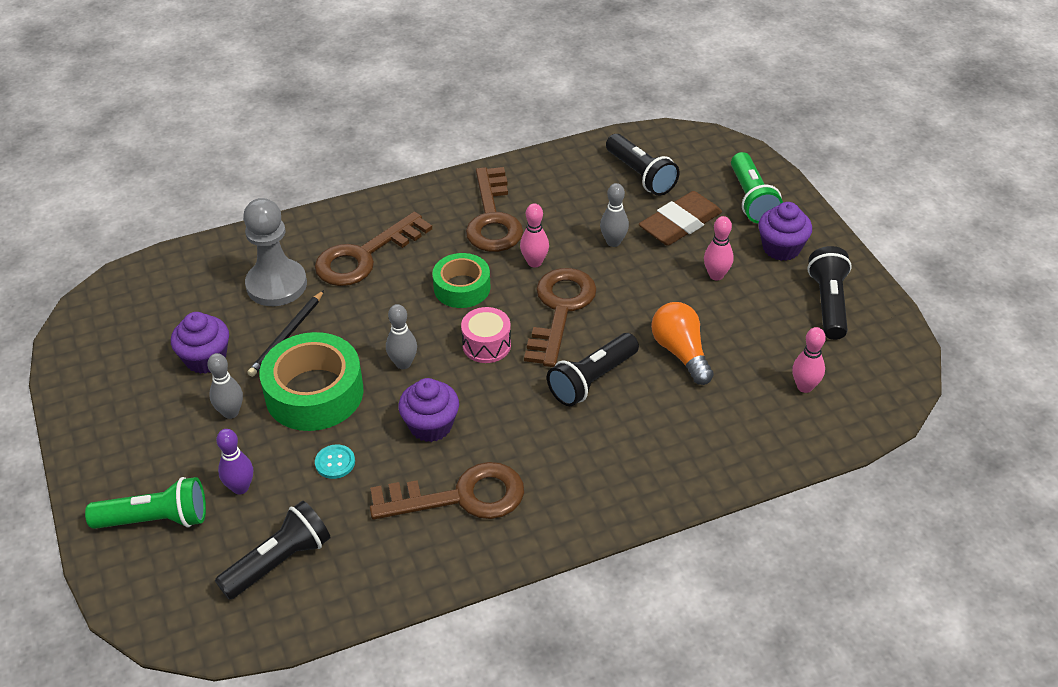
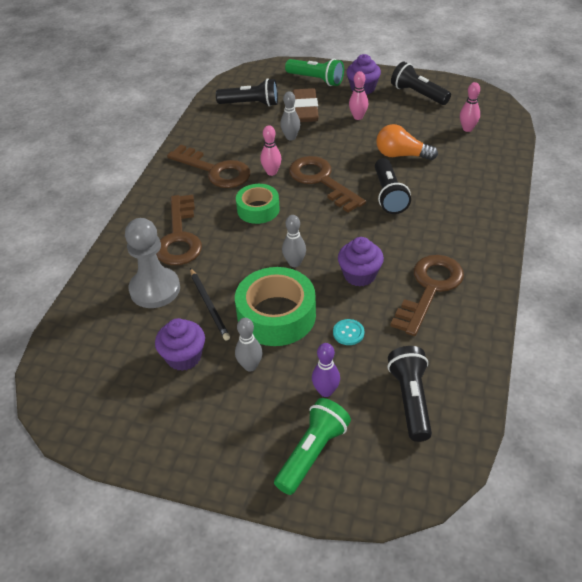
camera: 50 degrees left, 0 degrees up
pink drum [461,307,511,363] -> none

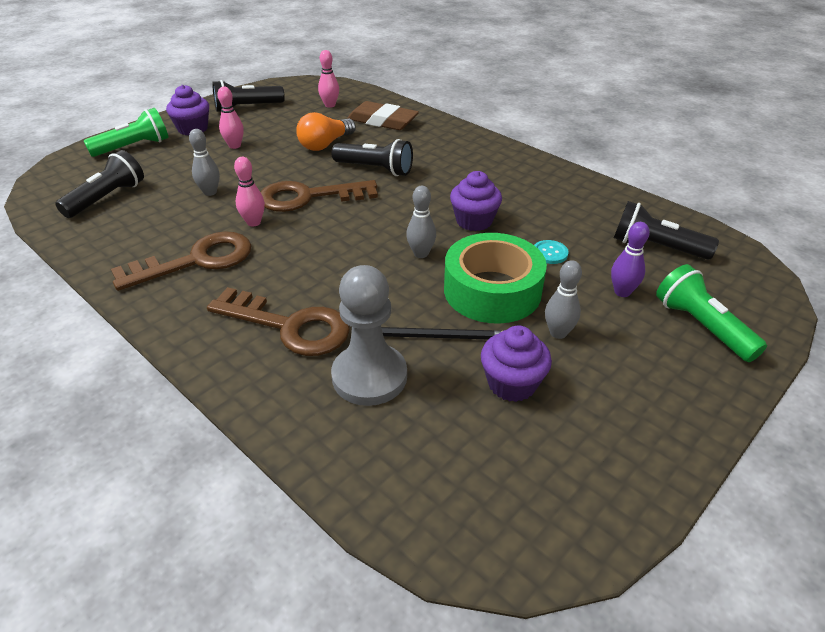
camera: 65 degrees left, 5 degrees down
green tape [236,184,280,224] -> none
brown eraser [292,88,319,122] -> brown eraser moved to [347,101,419,130]
brown key [390,255,464,336] -> none

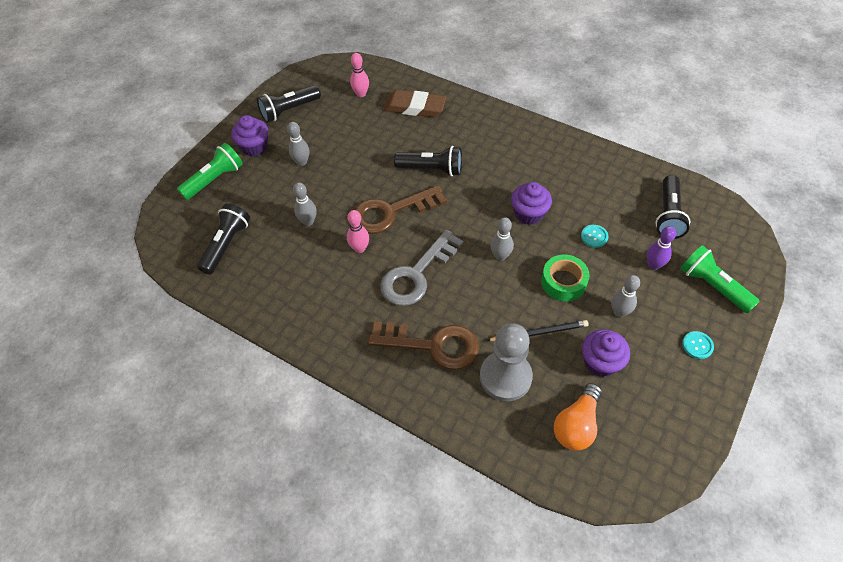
camera: 10 degrees left, 15 degrees up
brown key [111,231,251,291] -> none
pink bowling pin [217,87,244,149] -> grey bowling pin [287,122,310,166]
orange light bulb [296,112,356,151] -> orange light bulb moved to [554,383,602,451]
green tape [444,233,547,323] -> green tape [541,255,589,301], size x0.62
black flashlight [614,201,719,260] -> black flashlight turned 90 degrees counterclockwise [655,175,690,239]
none -> grey key [380,230,464,306]
none -> turquoise button [682,331,714,359]

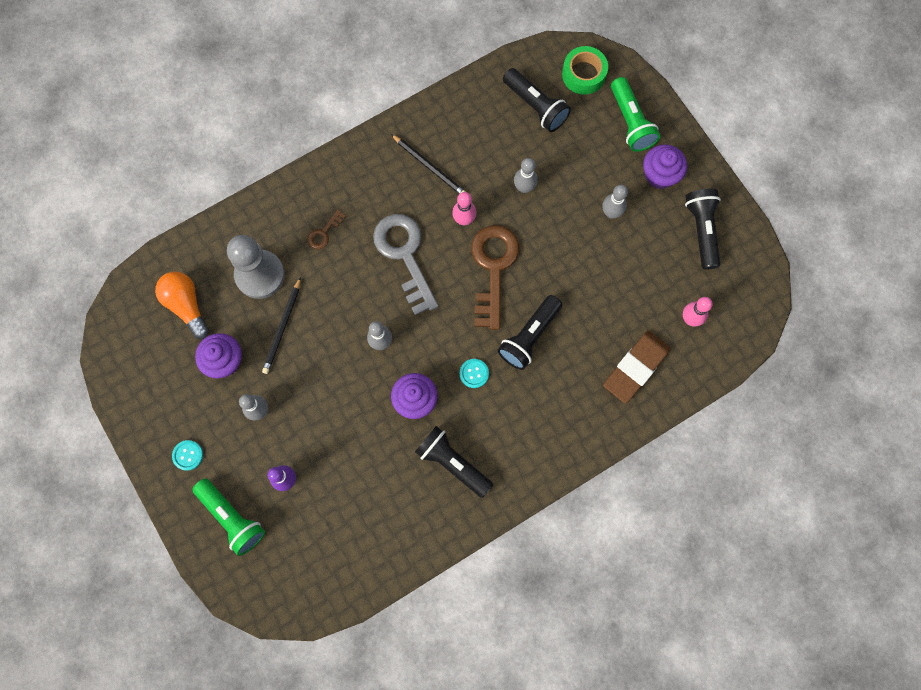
camera: 115 degrees right, 20 degrees up
brown key [368,321,479,370] -> brown key [308,210,346,249], size x0.44
green tape [541,255,589,301] -> green tape moved to [562,46,608,95]
turquoise button [581,225,609,248] -> turquoise button moved to [460,359,489,388]
black flashlight [655,175,690,239] -> black flashlight moved to [415,426,493,498]
green flashlight [680,245,760,313] -> green flashlight turned 60 degrees clockwise [192,478,265,556]
none -> black pencil [391,134,466,194]

